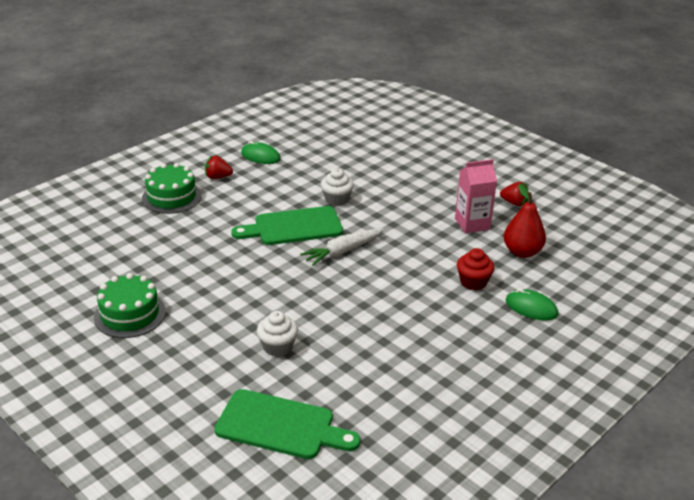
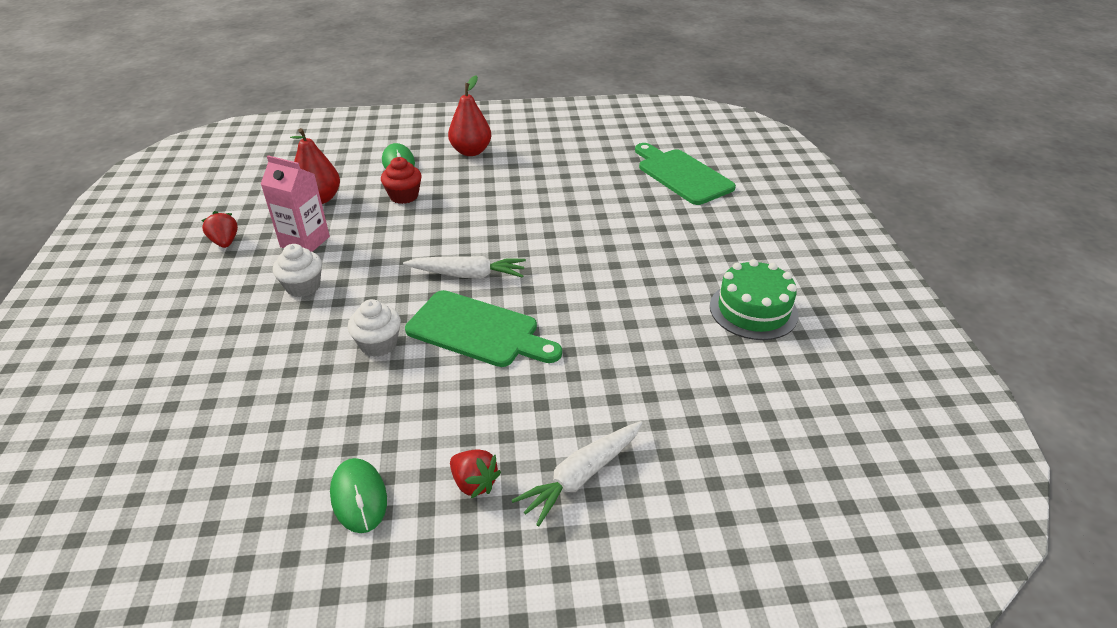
camera: 140 degrees left, 5 degrees up
green cake [142,163,202,214] -> white carrot [512,421,642,526]
white cupcake [257,311,298,357] -> white cupcake moved to [273,244,322,297]
none -> red pear [448,75,491,156]

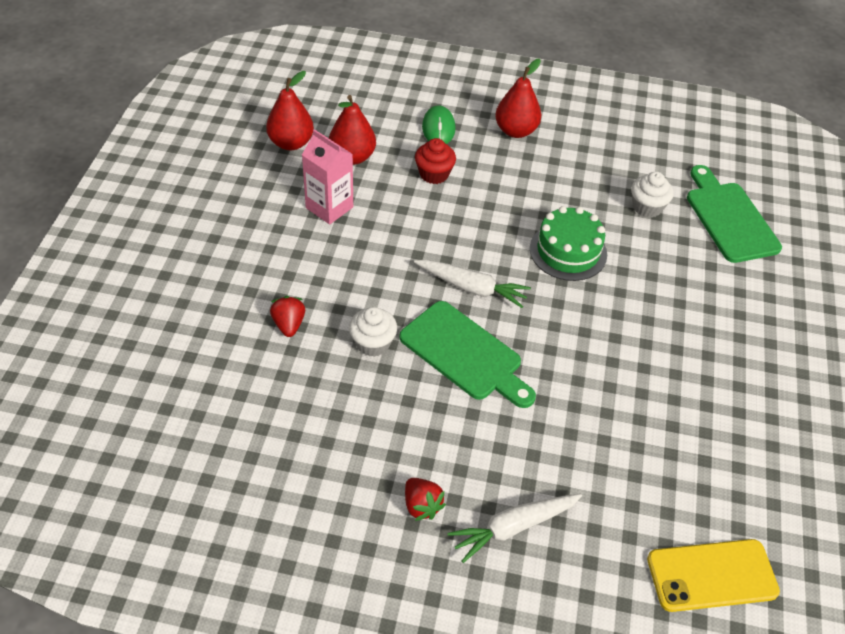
camera: 15 degrees right, 10 degrees up
red strawberry [201,211,238,248] -> red strawberry moved to [270,296,305,337]
white cupcake [273,244,322,297] -> white cupcake moved to [631,172,674,218]
green mouse [330,458,387,533] -> none
green cake [710,259,799,340] -> green cake moved to [530,206,607,281]
none -> red pear [266,71,314,150]
none -> yellow phone [647,539,780,612]

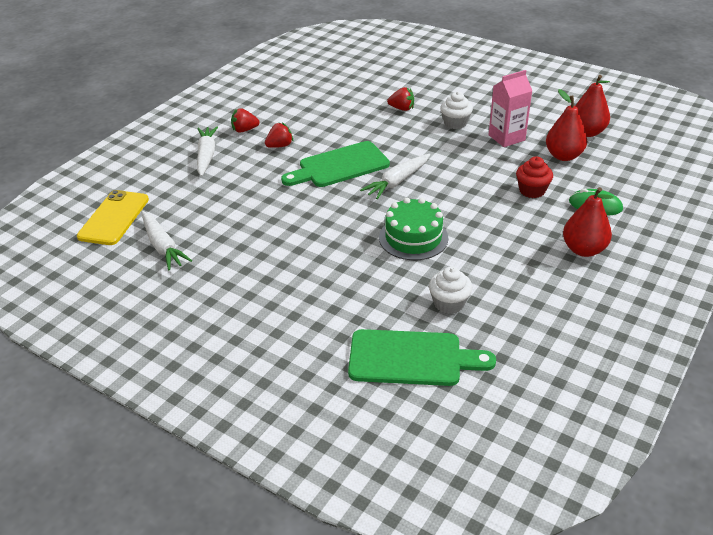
camera: 115 degrees right, 10 degrees down
white cupcake [349,307,397,357] -> white cupcake moved to [440,92,473,129]
none -> white carrot [142,211,192,270]
none -> red strawberry [265,123,293,148]

